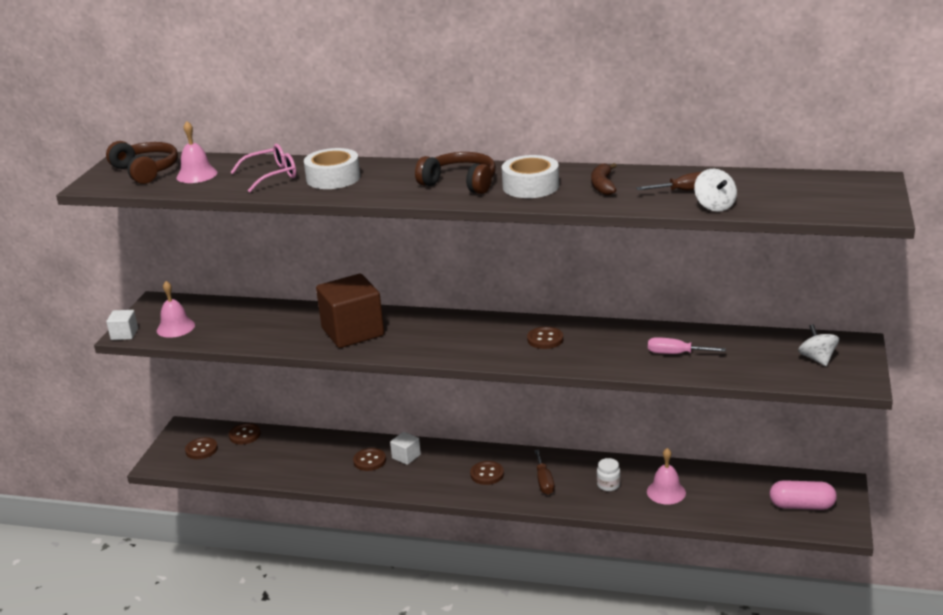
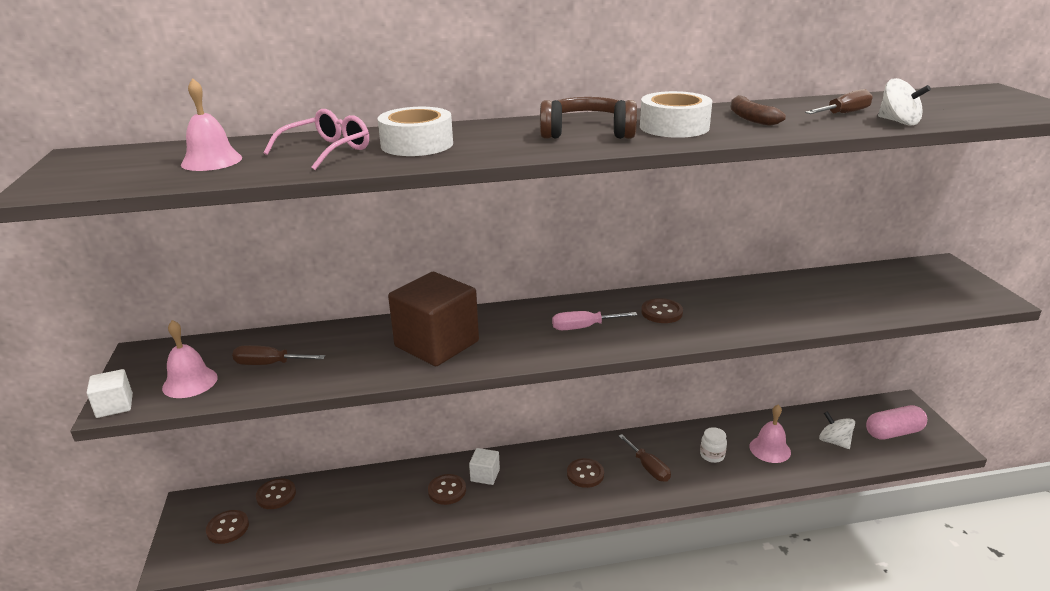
camera: 25 degrees left, 0 degrees up
brown headphones [106,141,178,184] -> none
pink screwdriver [648,337,726,354] -> pink screwdriver moved to [552,311,637,330]
white spinning top [798,324,839,366] -> white spinning top moved to [819,411,855,449]
none -> brown screwdriver [232,345,325,365]

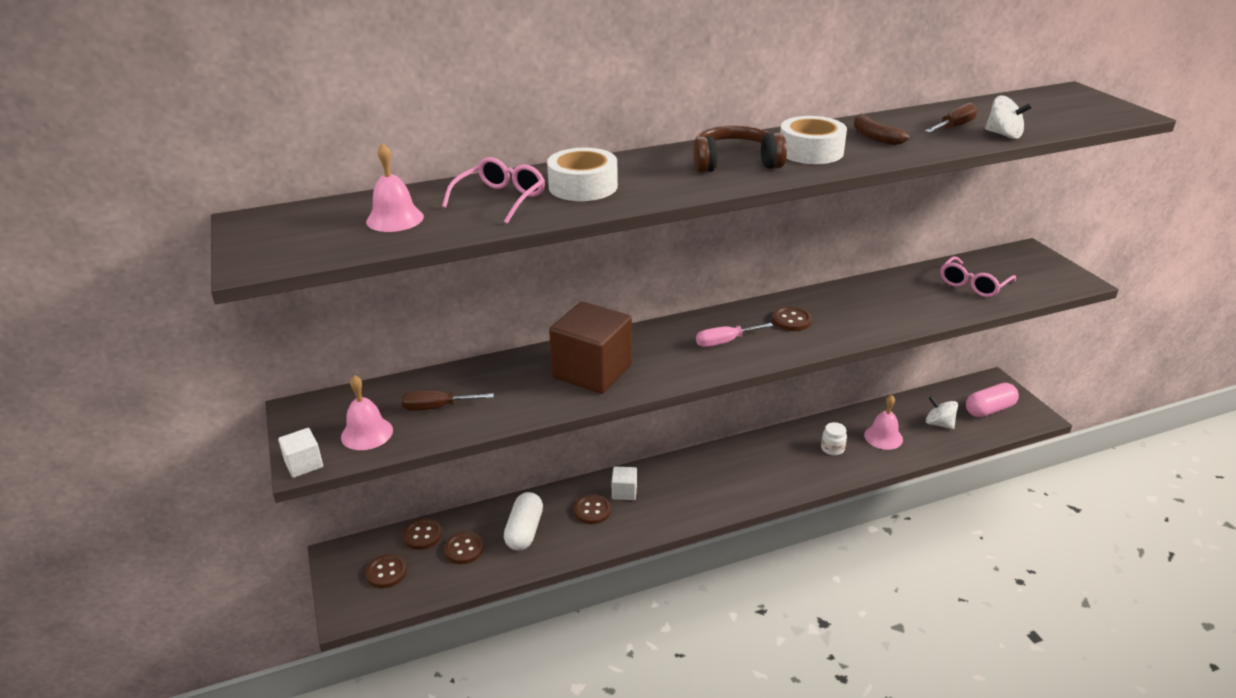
camera: 10 degrees left, 5 degrees up
brown button [567,458,604,488] -> brown button moved to [444,532,484,564]
brown screwdriver [619,434,671,482] -> none
none -> white capsule [504,492,543,550]
none -> pink glasses [941,256,1016,297]

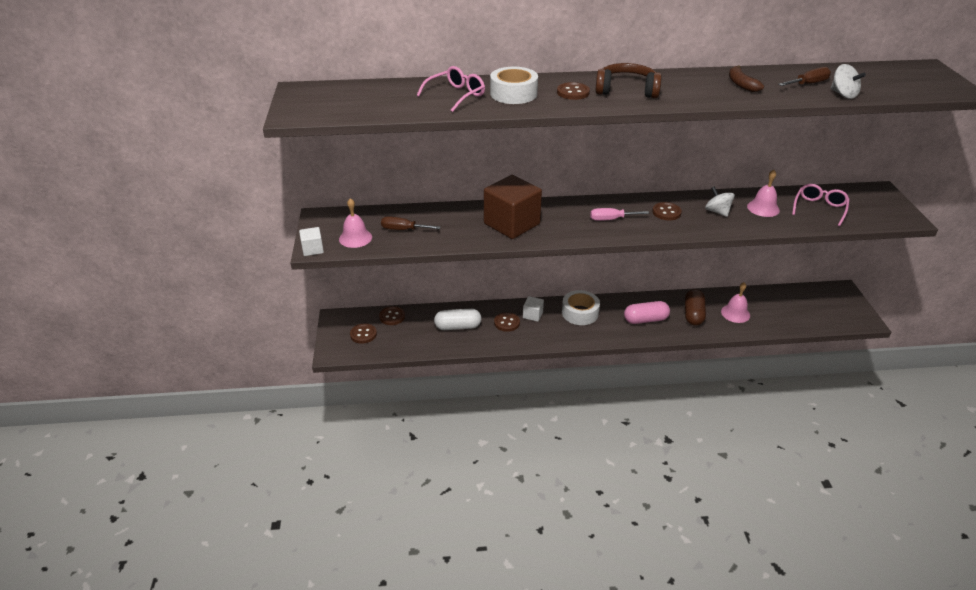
camera: 15 degrees right, 5 degrees up
pink bell [366,143,424,232] -> pink bell moved to [747,170,780,217]
brown button [444,532,484,564] -> brown button moved to [557,82,590,100]
white capsule [504,492,543,550] -> white capsule turned 60 degrees clockwise [434,308,481,330]
white tape [780,116,847,164] -> white tape moved to [562,290,600,325]
white jar [821,422,847,455] -> brown capsule [685,289,706,326]
white spinning top [926,396,958,429] -> white spinning top moved to [705,186,735,217]
pink glasses [941,256,1016,297] -> pink glasses turned 150 degrees clockwise [792,184,850,226]
pink capsule [966,383,1019,417] -> pink capsule moved to [624,301,670,324]

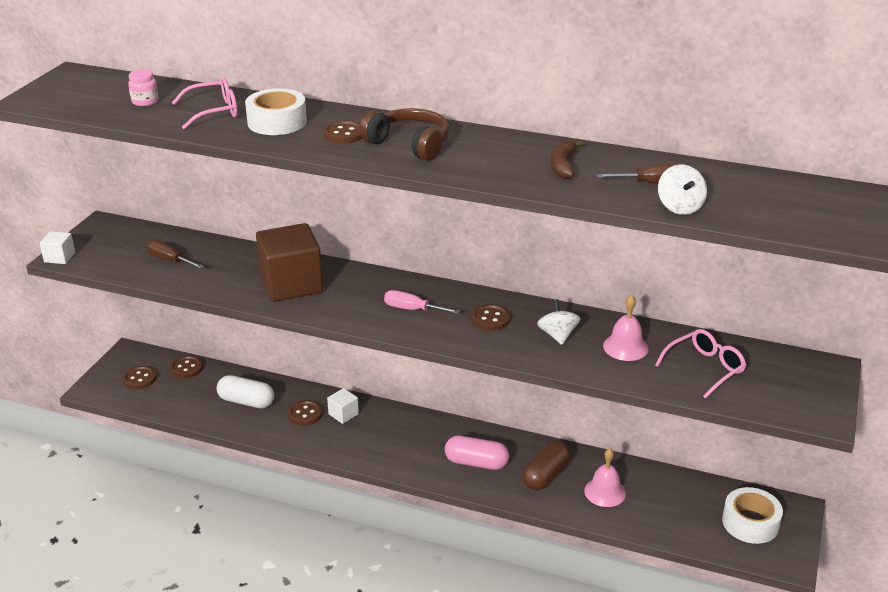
camera: 25 degrees right, 5 degrees down
pink bell [339,198,372,248] -> none
white tape [562,290,600,325] -> white tape moved to [722,487,783,544]
none -> pink jar [128,69,158,106]

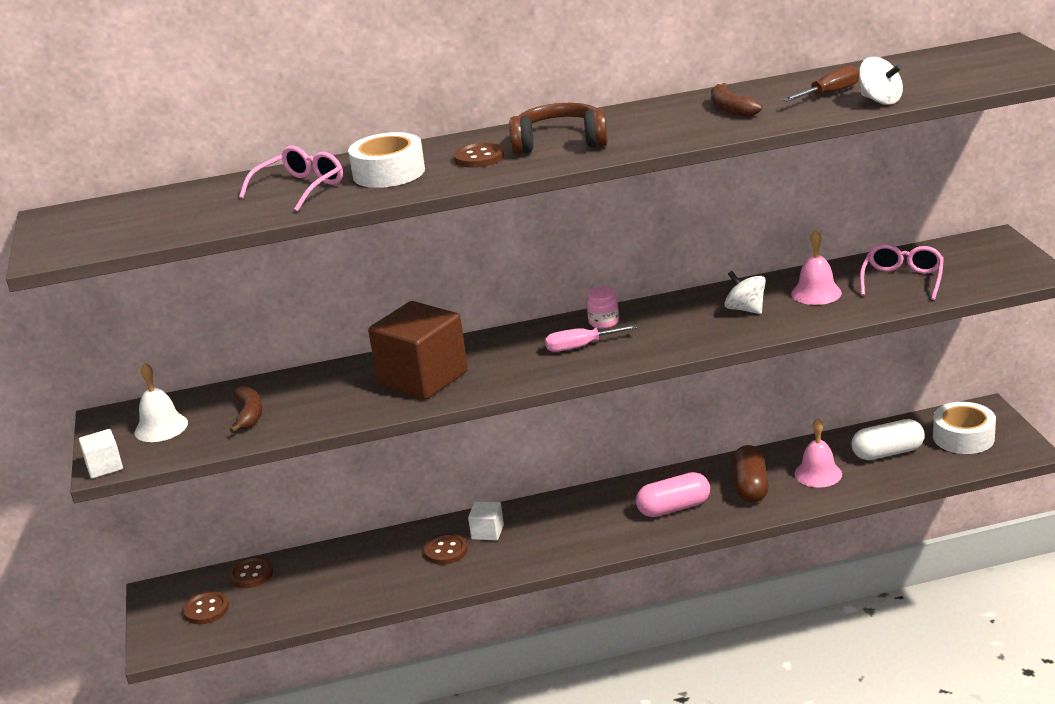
camera: 30 degrees left, 5 degrees down
pink jar [128,69,158,106] -> pink jar moved to [587,287,619,329]
brown screwdriver [147,240,204,269] -> brown banana [230,386,262,433]
white capsule [217,375,274,408] -> white capsule moved to [851,419,925,460]
brown button [471,304,510,331] -> none
none -> white bell [135,363,188,442]

